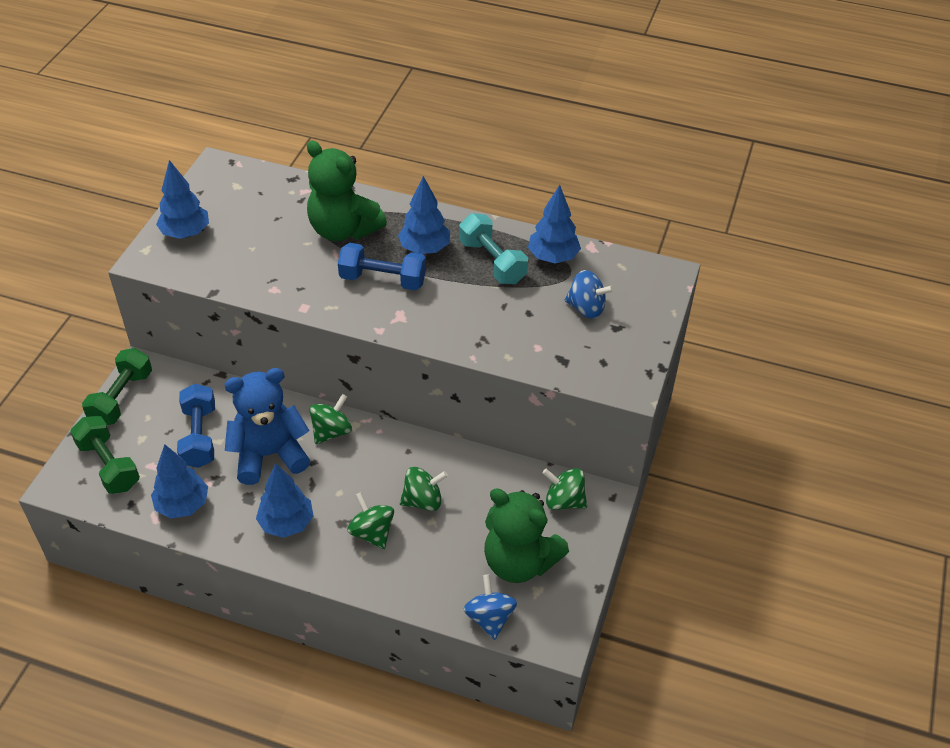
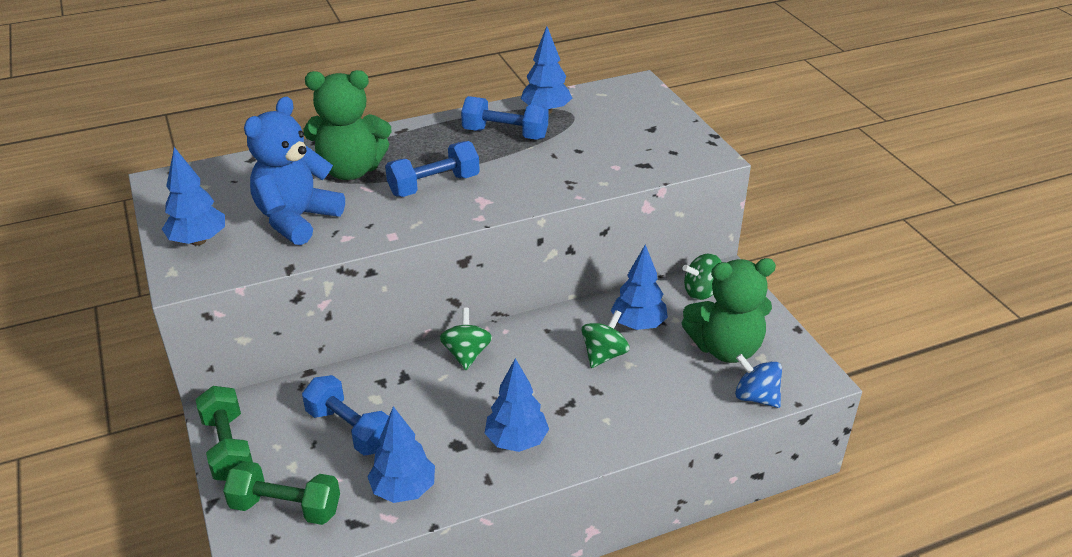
camera: 40 degrees left, 10 degrees down
blue teddy bear [224,368,310,485] -> blue teddy bear moved to [244,97,345,245]
green spinning top [347,492,394,549] -> none
blue tree [398,176,450,254] -> blue tree moved to [611,245,668,330]
turquoise dumbbell [459,213,528,284] -> blue dumbbell [461,96,548,140]
blue spinning top [565,270,614,319] -> none

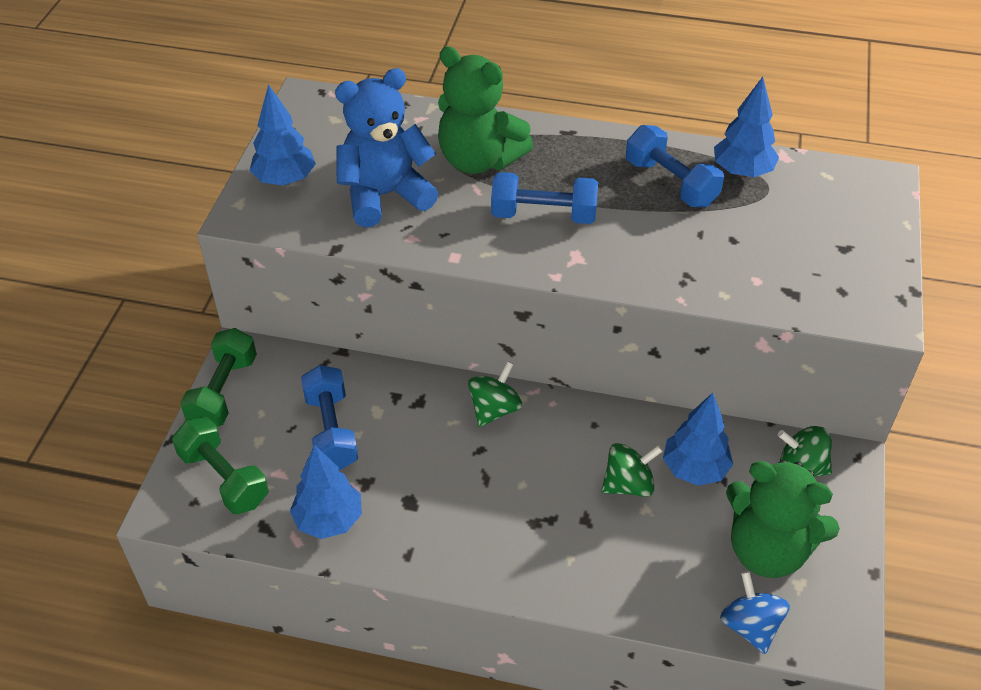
camera: 35 degrees right, 10 degrees up
blue tree [485,358,549,452] -> none

